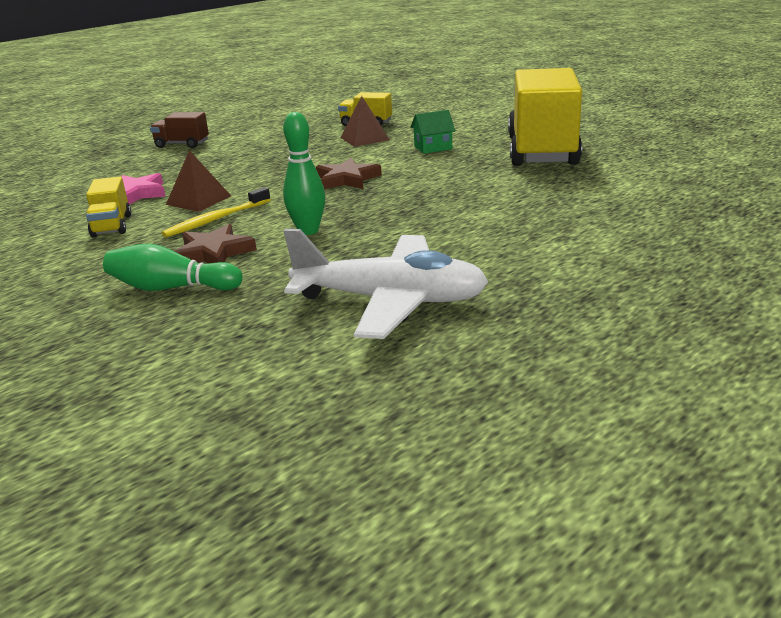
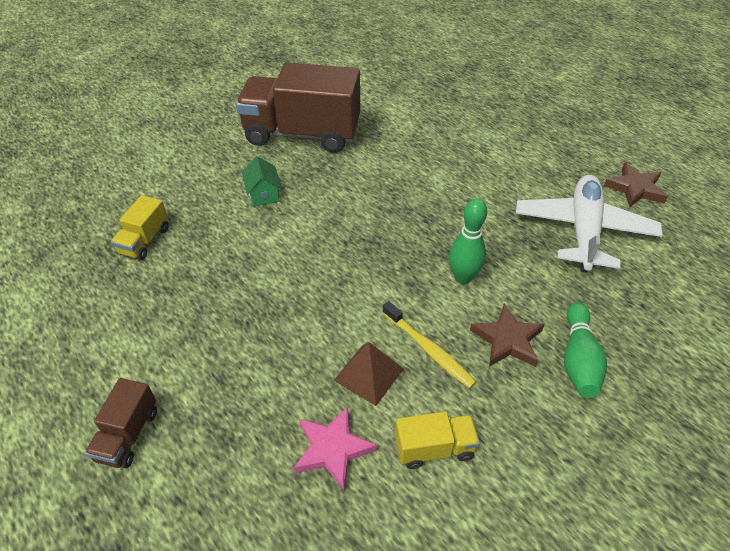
camera: 90 degrees left, 20 degrees up
brown star [316,158,382,189] -> brown star moved to [604,162,668,207]
brown pyramid [340,96,390,147] -> none
yellow truck [508,68,582,166] -> brown truck [236,62,360,153]

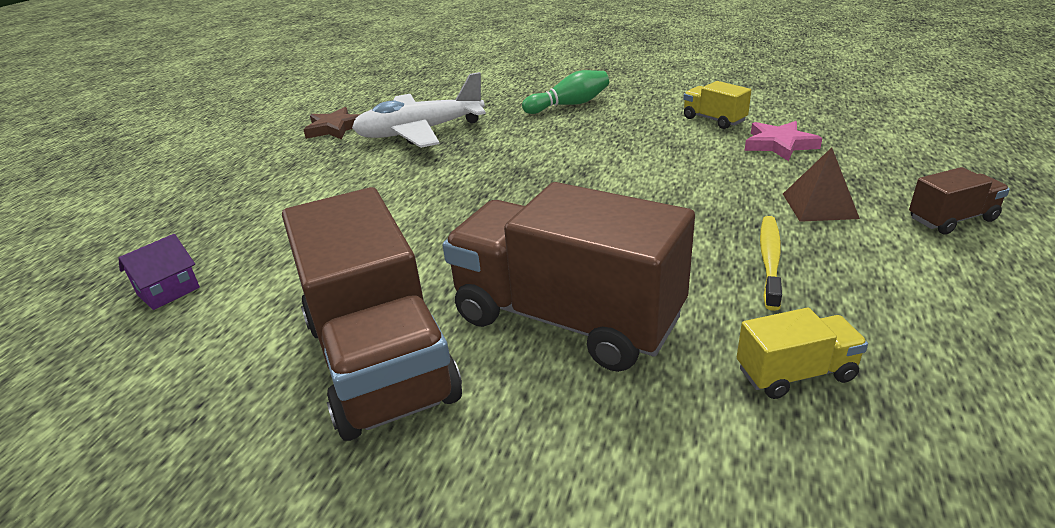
camera: 120 degrees left, 15 degrees down
green house [242,156,281,206] -> brown truck [443,182,695,372]
brown pyramid [333,342,403,406] -> brown pyramid moved to [783,147,860,222]
yellow toothbrush [382,301,476,388] -> yellow toothbrush moved to [760,216,782,311]
green bowling pin [449,198,487,284] -> none
brown star [470,304,545,367] -> none
none -> purple house [118,234,200,310]

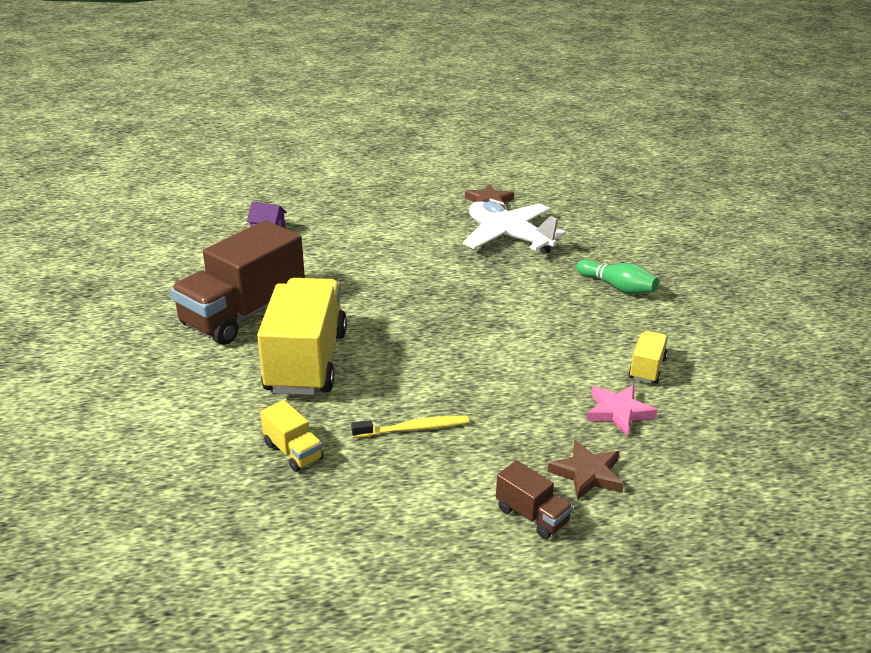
camera: 60 degrees right, 0 degrees up
brown truck [443,182,695,372] -> yellow truck [257,278,347,395]
brown pyramid [783,147,860,222] -> none
none -> brown star [548,440,624,500]

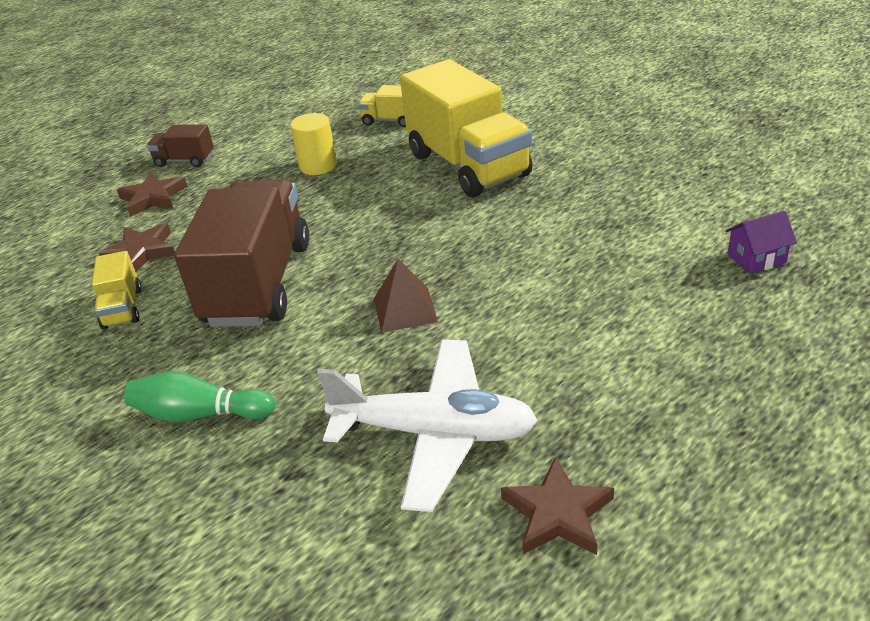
camera: 150 degrees right, 5 degrees up
brown truck [170,220,305,345] -> brown truck moved to [174,179,309,327]
yellow toothbrush [351,416,469,438] -> yellow cylinder [290,113,337,175]
pink star [587,385,657,436] -> brown star [98,223,175,272]
none -> brown pyramid [374,259,438,333]

